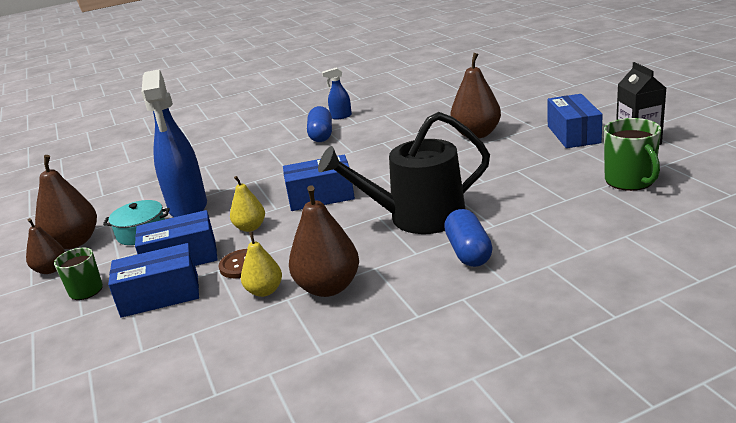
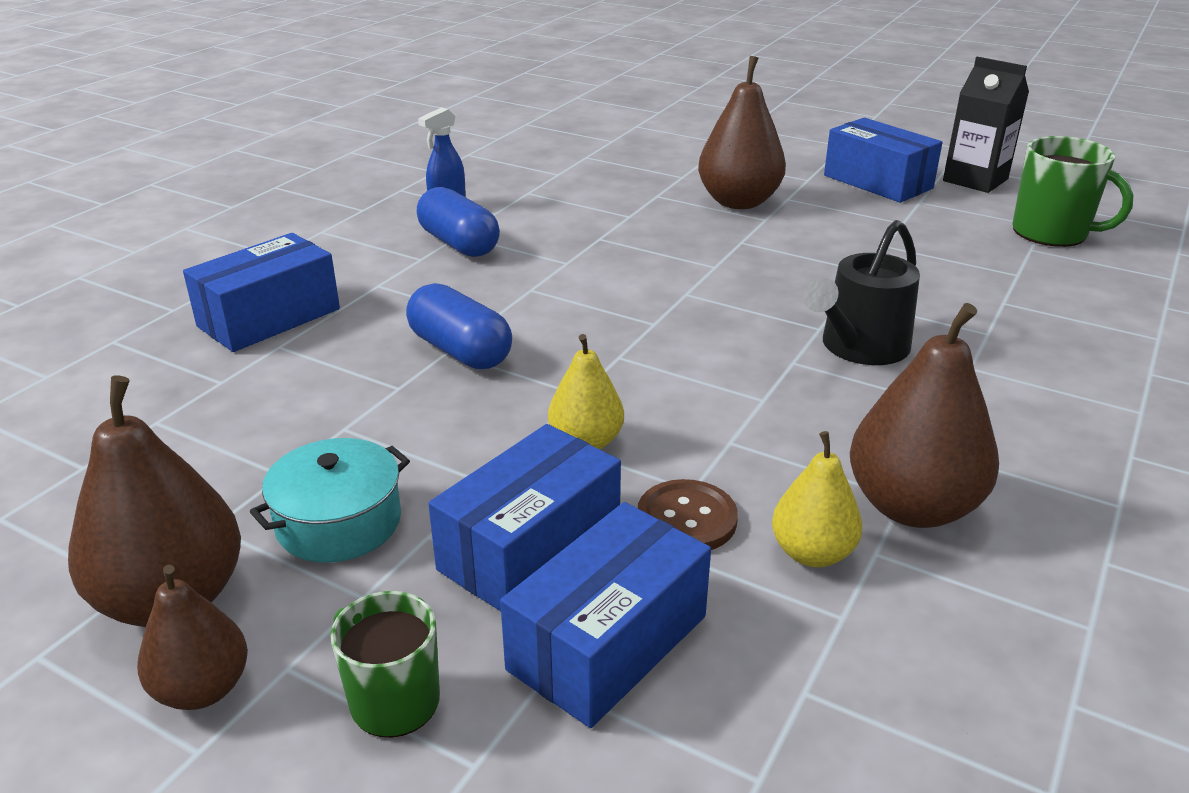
camera: 40 degrees left, 5 degrees up
blue spray bottle [141,69,207,217] -> none
blue box [283,155,355,211] -> blue box moved to [183,233,340,352]
black watering can [318,112,490,234] -> black watering can [804,220,920,365], size x0.65
blue capsule [444,209,493,267] -> blue capsule moved to [406,283,512,369]

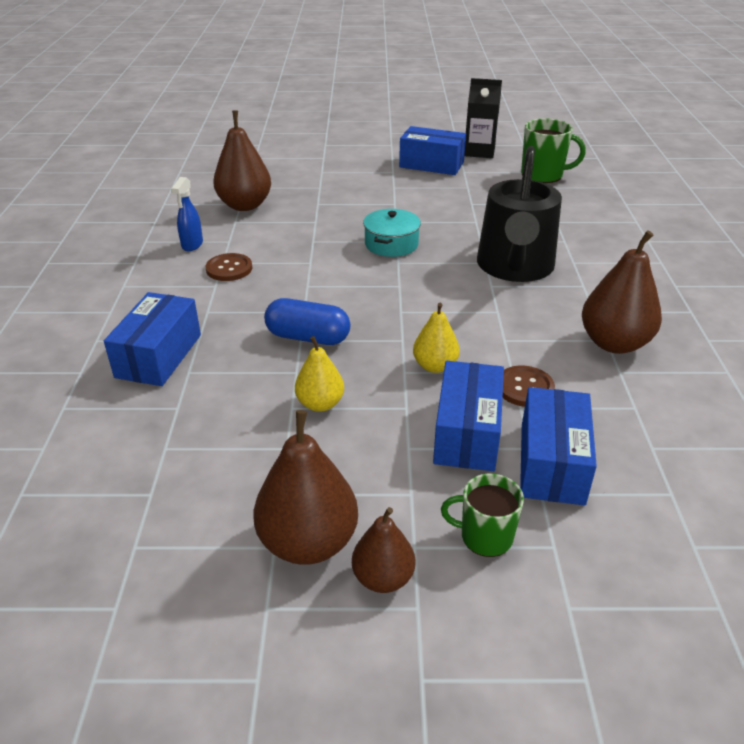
camera: 30 degrees left, 5 degrees up
turquoise pot [250,438,410,563] -> turquoise pot moved to [363,209,421,257]
blue capsule [417,187,500,257] -> brown button [206,253,252,281]
brown pear [698,56,786,209] -> brown pear moved to [213,110,271,211]
yellow pear [772,431,862,567] -> yellow pear moved to [295,336,344,412]
black watering can [804,220,920,365] -> black watering can [477,146,562,282], size x1.54

